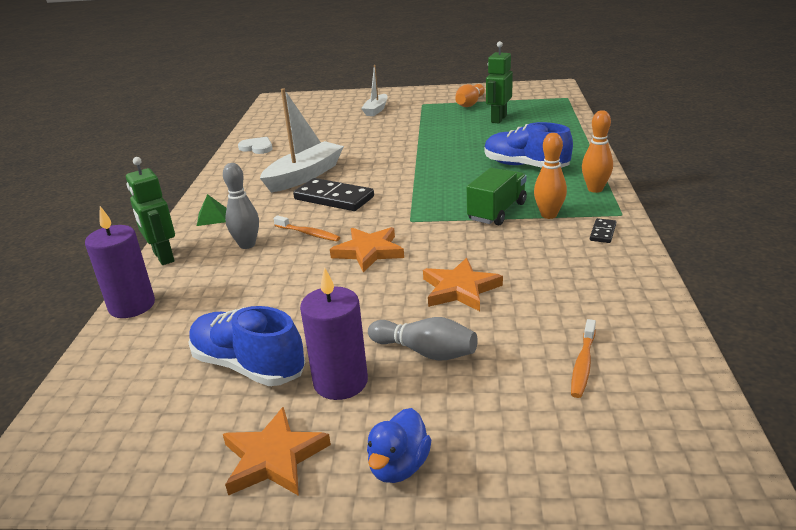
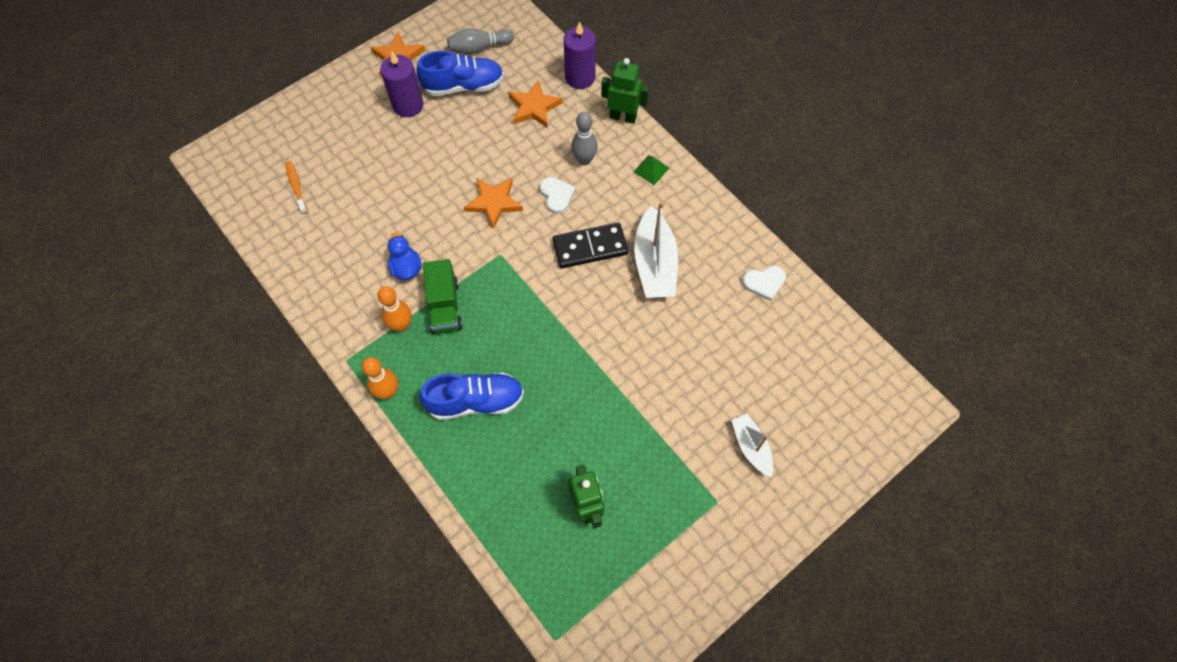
camera: 135 degrees right, 35 degrees up
orange toothbrush [274,216,340,241] -> white heart [540,177,576,214]
blue duck [367,408,431,483] -> blue duck moved to [388,232,422,280]
grey bowling pin [368,317,478,361] -> grey bowling pin moved to [447,28,514,54]
orange star [423,258,503,311] -> orange star moved to [508,80,563,127]
orange bowling pin [455,84,485,107] -> none
black domino [590,218,616,243] -> none

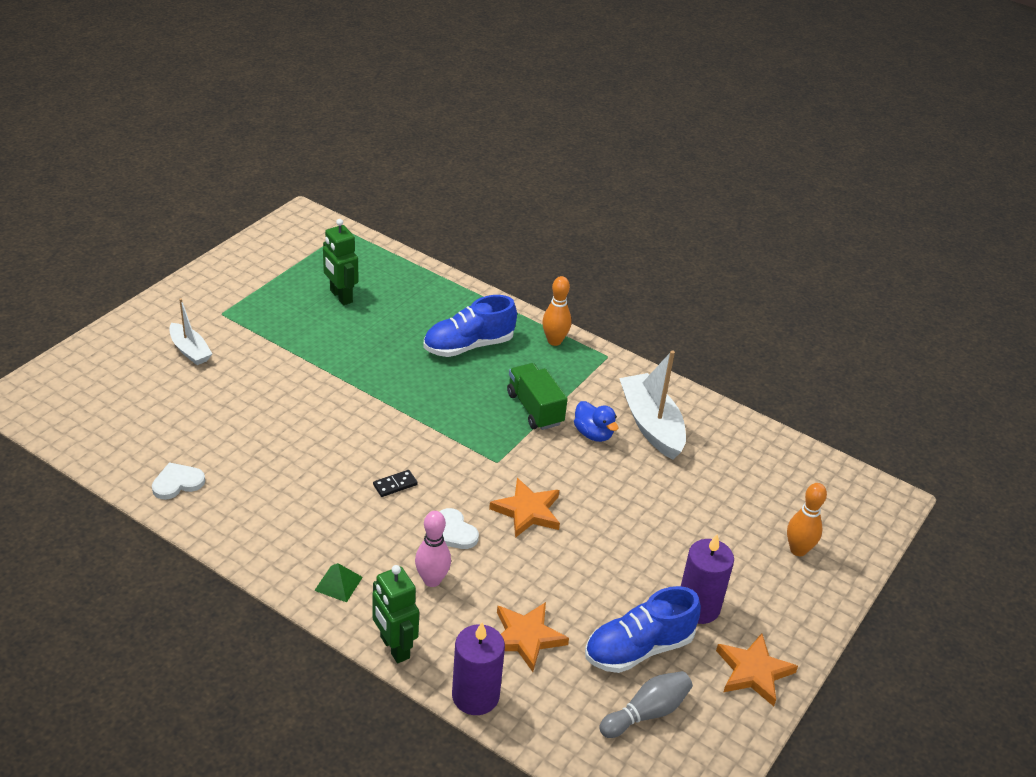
camera: 160 degrees right, 25 degrees down
orange toothbrush [286,161,308,214] -> none
orange bowling pin [377,286,412,332] -> orange bowling pin moved to [787,483,827,556]
black domino [552,223,628,268] -> black domino [373,470,418,497], size x0.47
grey bowling pin [571,112,598,165] -> pink bowling pin [415,511,451,587]
green robot [601,58,649,124] -> green robot turned 60 degrees clockwise [372,565,419,663]
white boat [634,201,678,298] -> white boat moved to [619,350,686,460]

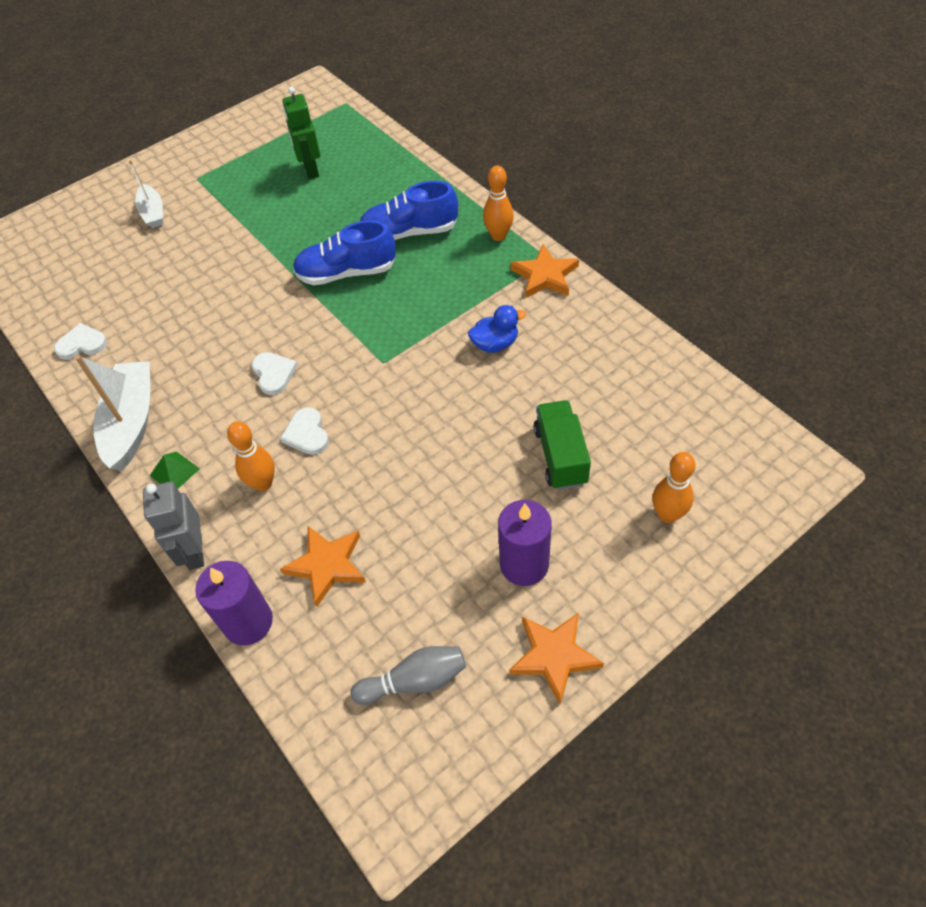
camera: 25 degrees right, 15 degrees up
green robot [372,565,419,663] -> grey robot [143,482,204,570]
black domino [373,470,418,497] -> white heart [252,352,298,395]
pink bowling pin [415,511,451,587] -> orange bowling pin [227,421,275,491]
orange star [489,478,560,538] -> orange star moved to [510,244,579,298]
green truck [507,363,568,430] -> green truck moved to [534,400,591,490]
blue duck [574,401,619,442] -> blue duck turned 90 degrees counterclockwise [468,305,526,353]
blue shoe [585,586,701,673] -> blue shoe moved to [293,220,396,285]
white boat [619,350,686,460] -> white boat moved to [75,355,150,471]

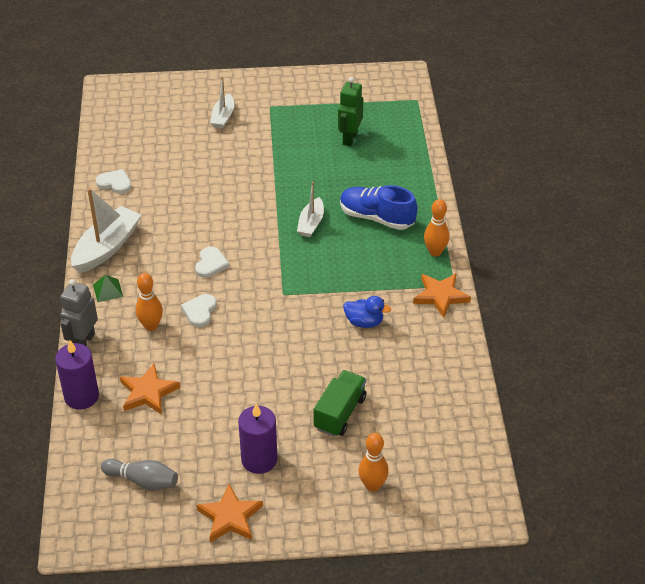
camera: 30 degrees right, 10 degrees down
blue shoe [293,220,396,285] -> white boat [297,182,324,237]

